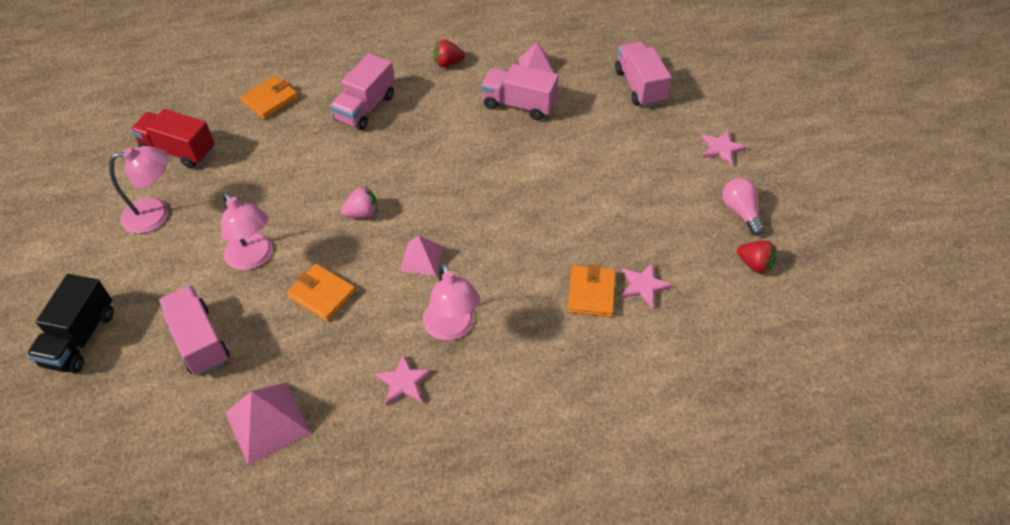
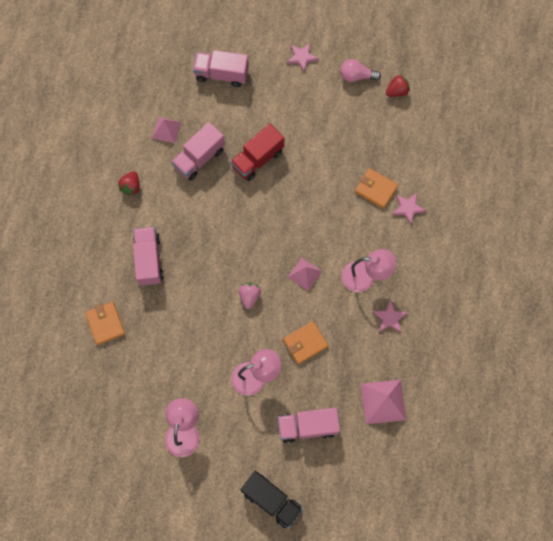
camera: 65 degrees left, 20 degrees up
red truck [130,109,215,169] -> red truck moved to [231,123,284,181]
pink truck [330,53,395,130] -> pink truck turned 150 degrees counterclockwise [133,227,164,286]
pink star [621,263,672,308] -> pink star moved to [392,193,426,225]

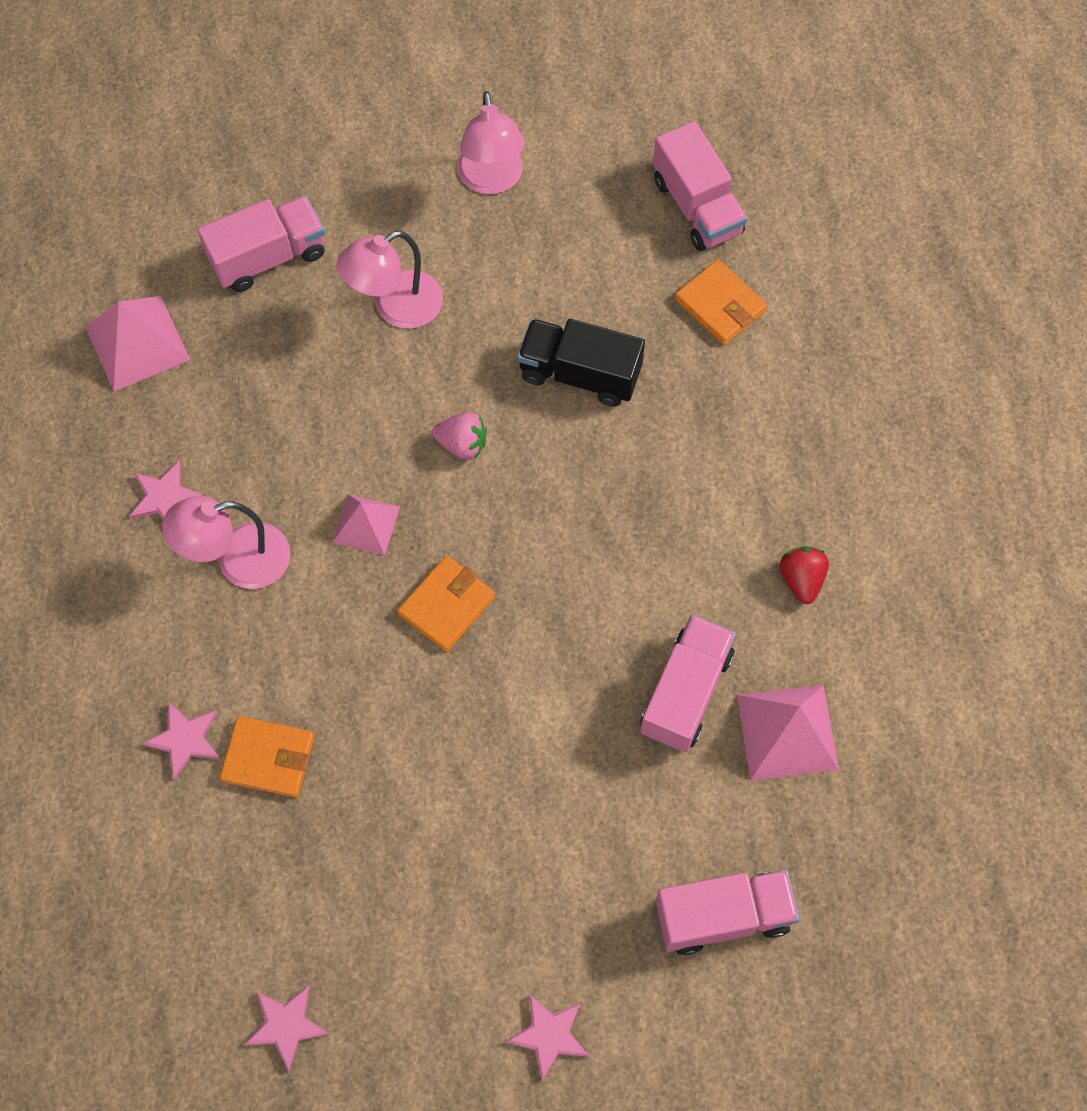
camera: 160 degrees right, 5 degrees down
pink truck [133,227,164,286] -> pink truck moved to [653,121,747,251]
pink pyramid [152,117,181,143] -> pink pyramid [737,685,839,780], size x1.56
red truck [231,123,284,181] -> none
pink strawberry [239,283,261,309] -> pink strawberry turned 60 degrees counterclockwise [432,412,487,460]
black truck [241,471,303,529] -> black truck moved to [518,319,645,407]
orange wallet [283,321,328,364] -> orange wallet moved to [397,556,495,652]
pink light bulb [340,59,381,82] -> none
red strawberry [386,75,410,97] -> pink star [243,985,330,1072]

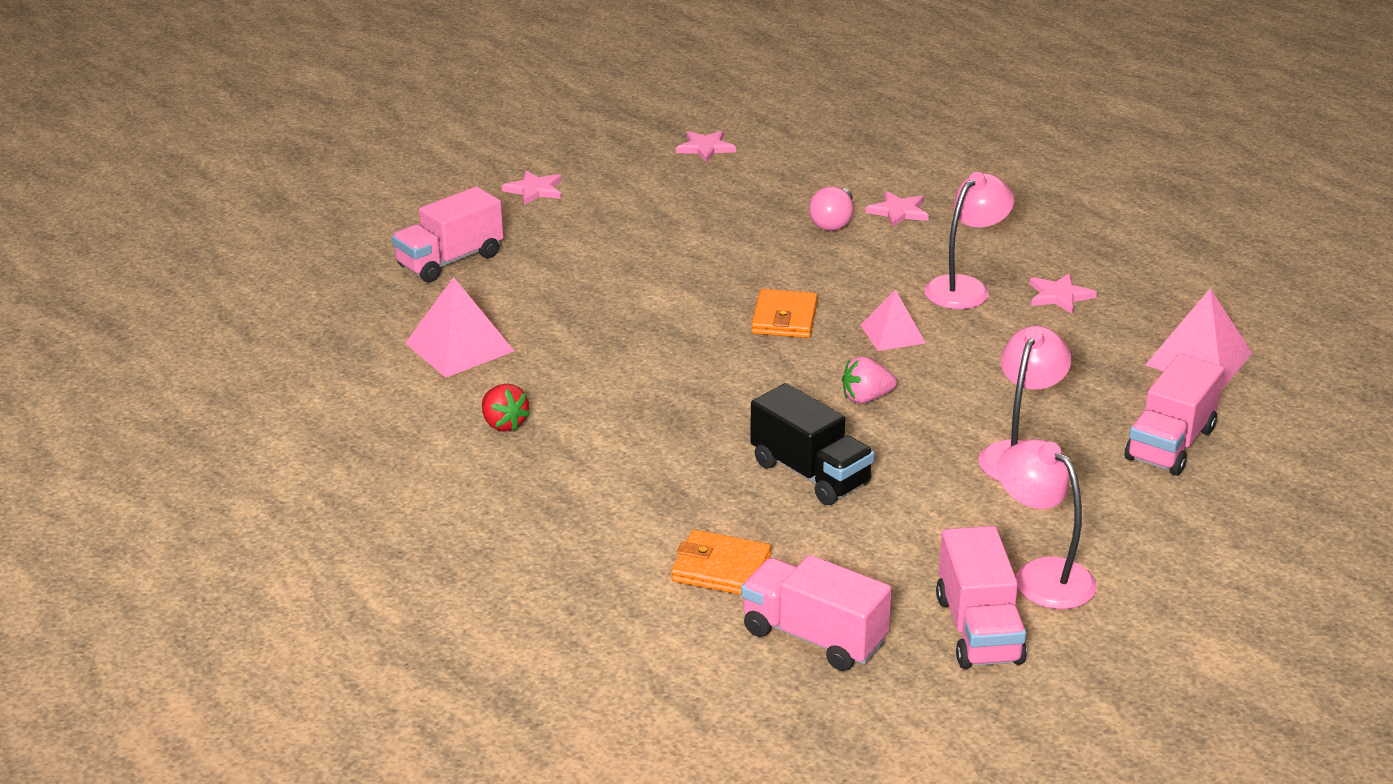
camera: 150 degrees right, 35 degrees down
orange wallet [220,716,315,798] -> pink light bulb [809,187,853,231]
black truck [518,319,645,407] -> black truck turned 60 degrees clockwise [750,383,874,505]
pink truck [640,615,736,752] -> pink truck moved to [936,526,1027,669]

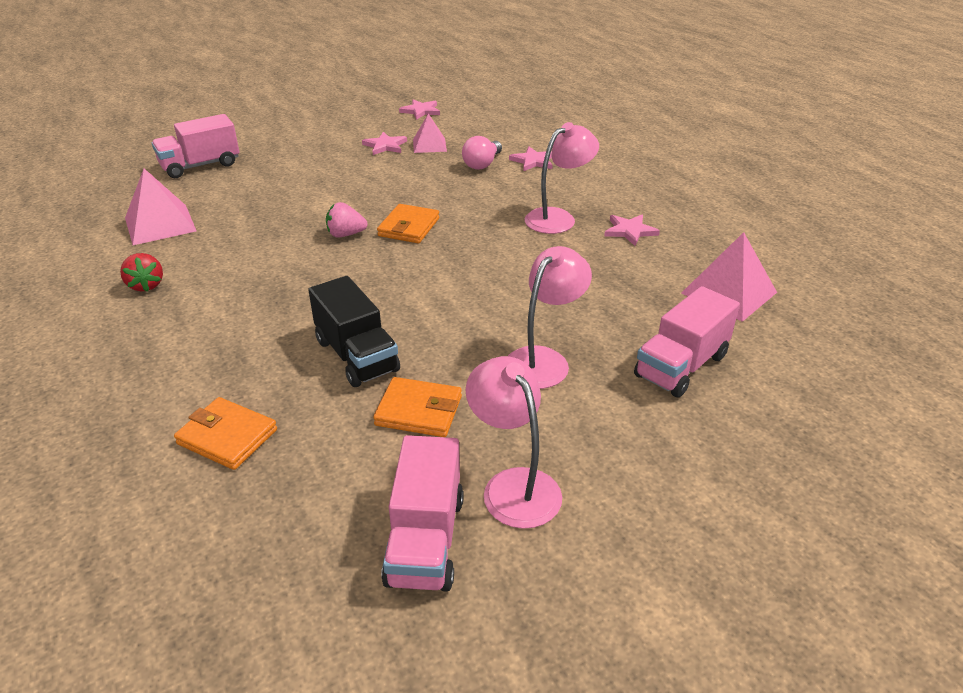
camera: 10 degrees right, 5 degrees up
pink star [502,170,562,205] -> pink star moved to [362,132,407,155]
pink truck [741,555,892,671] -> none
pink strawberry [842,356,897,404] -> pink strawberry moved to [326,202,368,238]
pink pyramid [861,289,926,351] -> pink pyramid moved to [413,114,447,153]
none -> orange wallet [373,377,462,437]

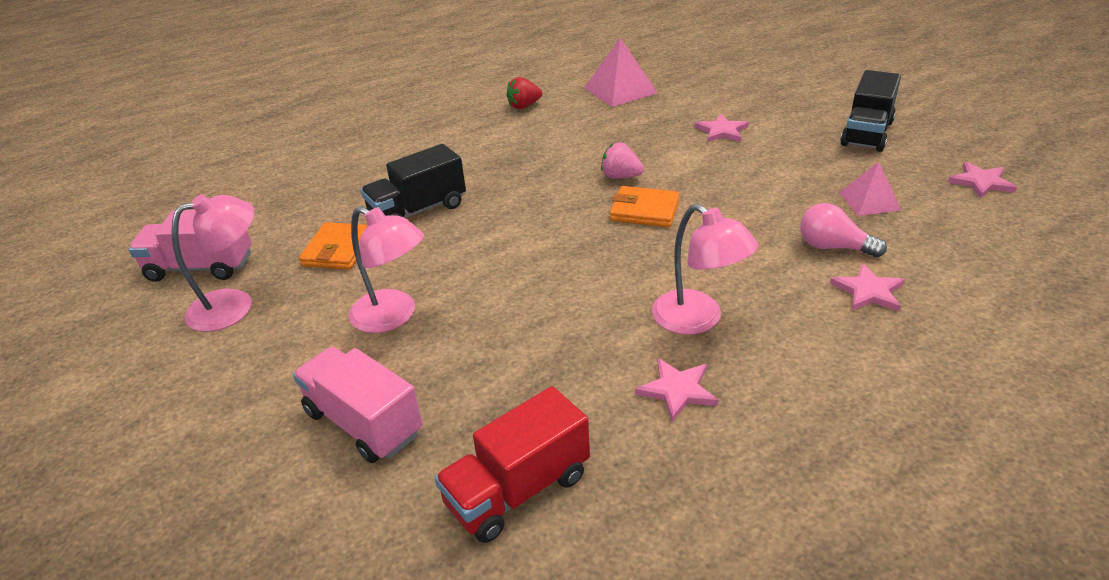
camera: 90 degrees right, 0 degrees up
pink truck [152,114,239,178] -> none
orange wallet [174,397,277,470] -> none
pink strawberry [326,202,368,238] -> pink strawberry turned 60 degrees counterclockwise [601,142,644,179]
pink star [362,132,407,155] -> pink star moved to [695,114,749,142]
pink pyramid [682,232,777,322] -> red truck [435,386,590,543]
none -> black truck [840,70,901,152]

